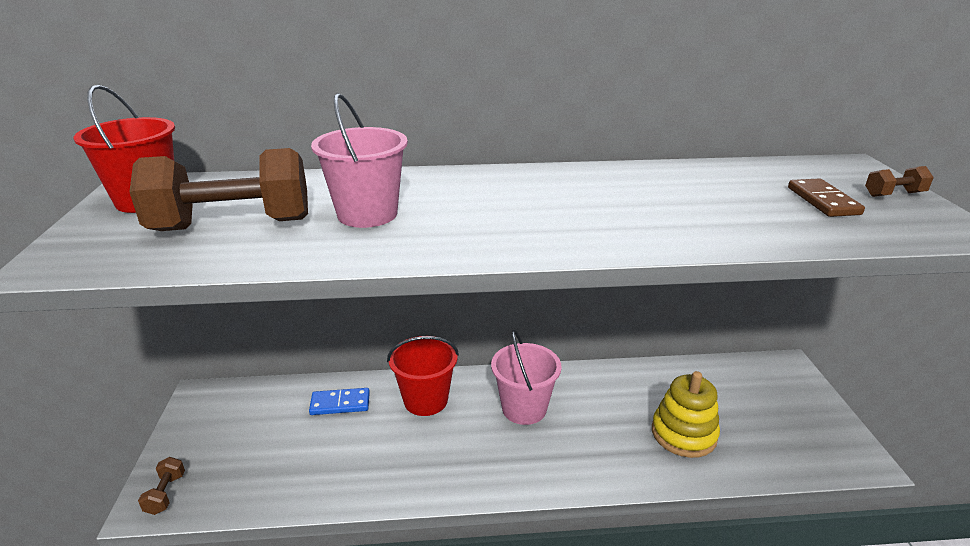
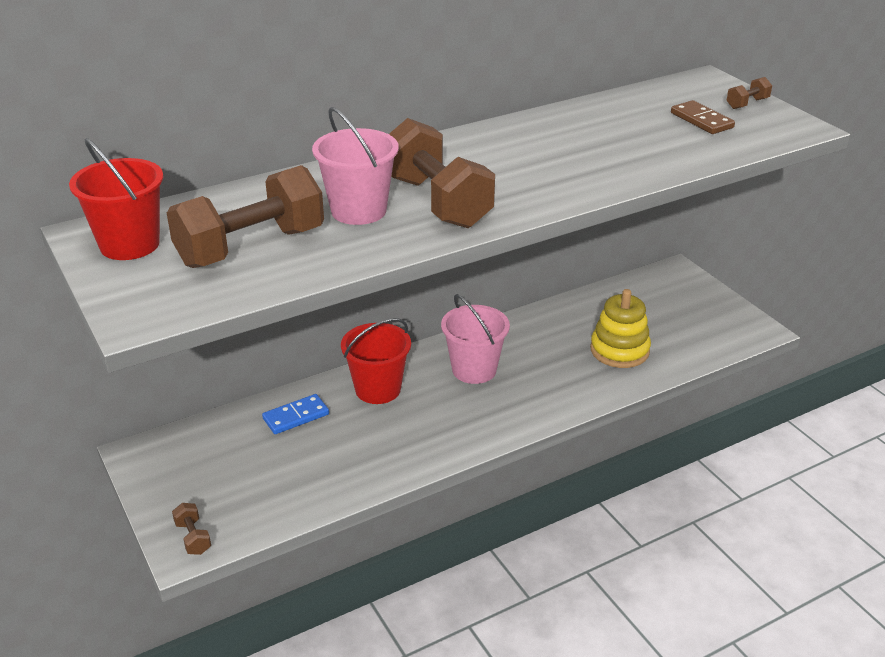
camera: 25 degrees left, 5 degrees up
none -> brown dumbbell [389,118,495,228]

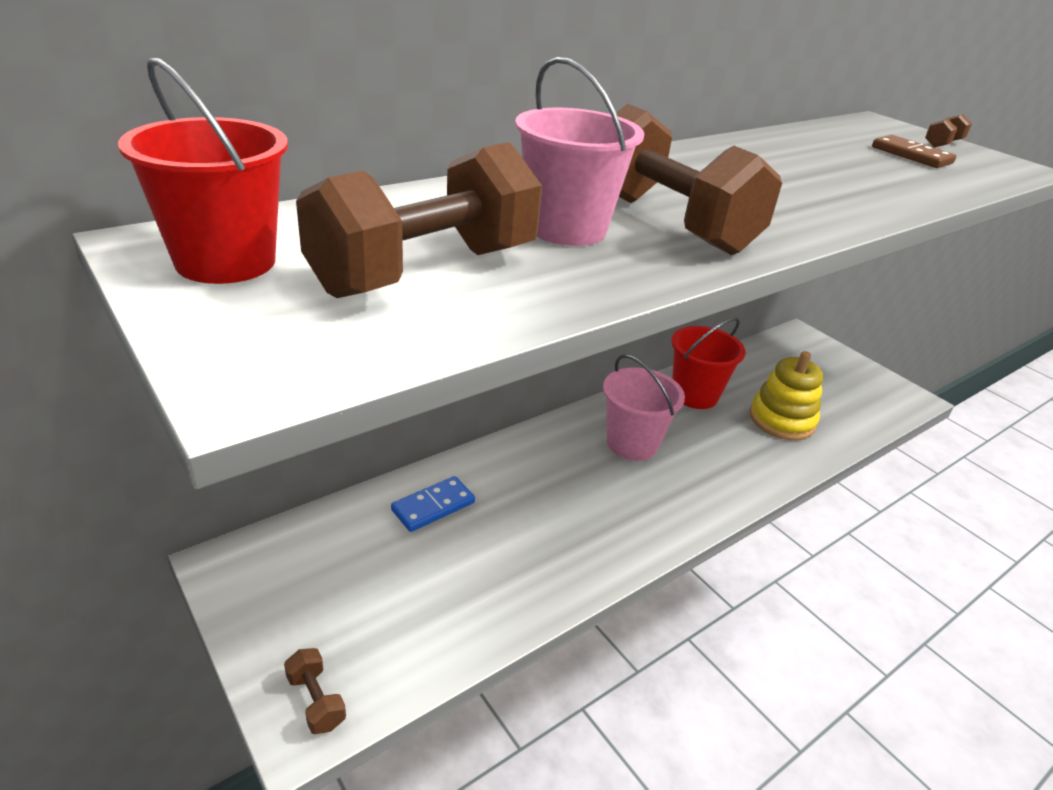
camera: 10 degrees left, 0 degrees up
red bucket [341,318,411,404] -> red bucket moved to [671,317,746,409]

